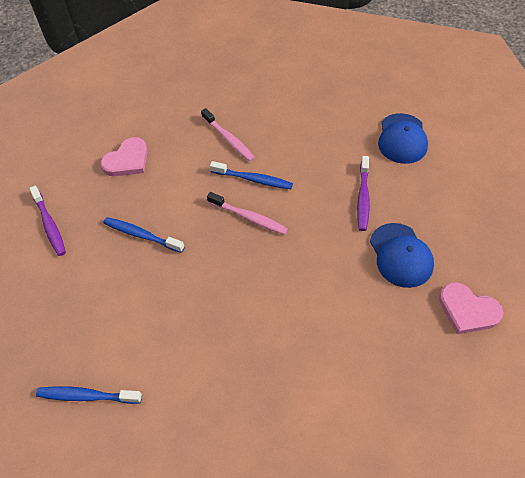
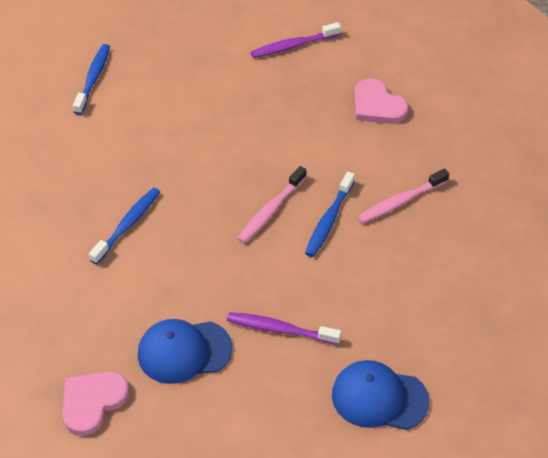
camera: 95 degrees right, 5 degrees down
blue toothbrush [104,217,185,253] -> blue toothbrush moved to [89,187,160,264]

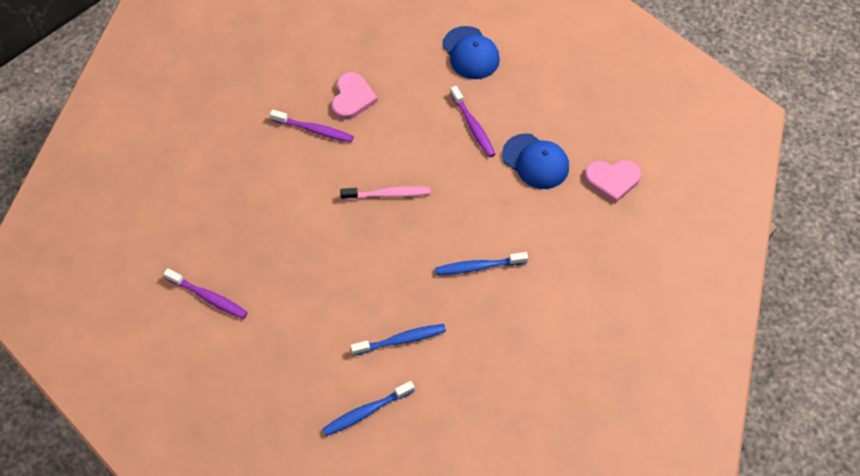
camera: 130 degrees left, 10 degrees up
blue toothbrush [305,172,355,257] -> blue toothbrush moved to [350,324,446,356]
pink heart [354,78,409,124] -> pink heart moved to [332,72,378,120]
pink toothbrush [357,168,449,223] -> purple toothbrush [270,110,354,142]

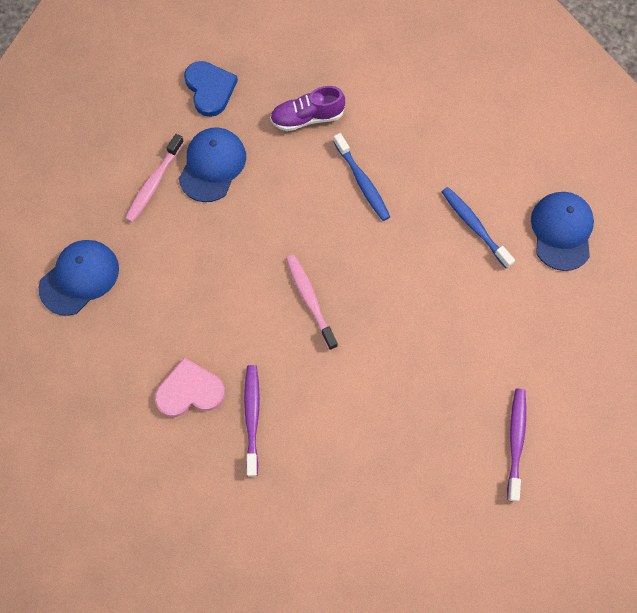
camera: 110 degrees left, 10 degrees up
blue toothbrush [322,381,415,436] -> blue cap [531,192,594,271]
purple toothbrush [450,86,495,157] -> none
pink heart [584,160,641,203] -> blue heart [184,61,238,117]
none -> pink toothbrush [125,134,184,223]
none -> purple shoe [270,86,345,131]

